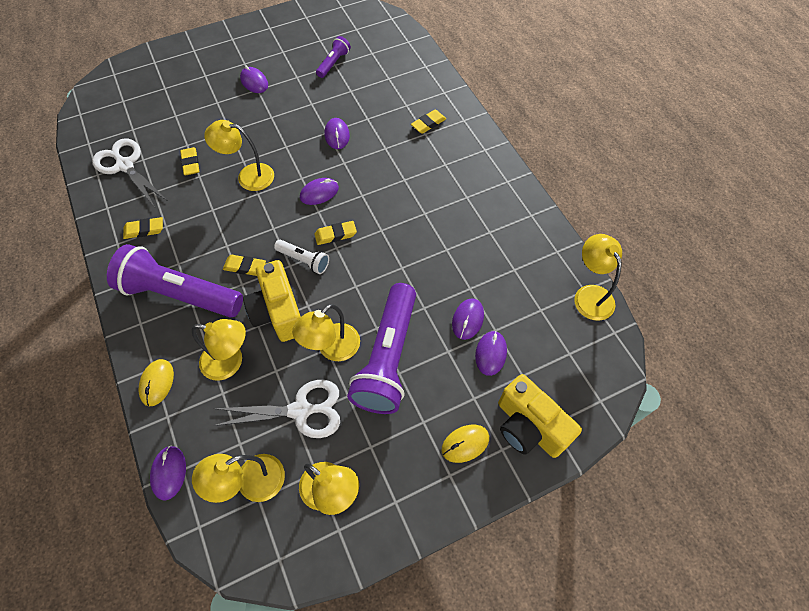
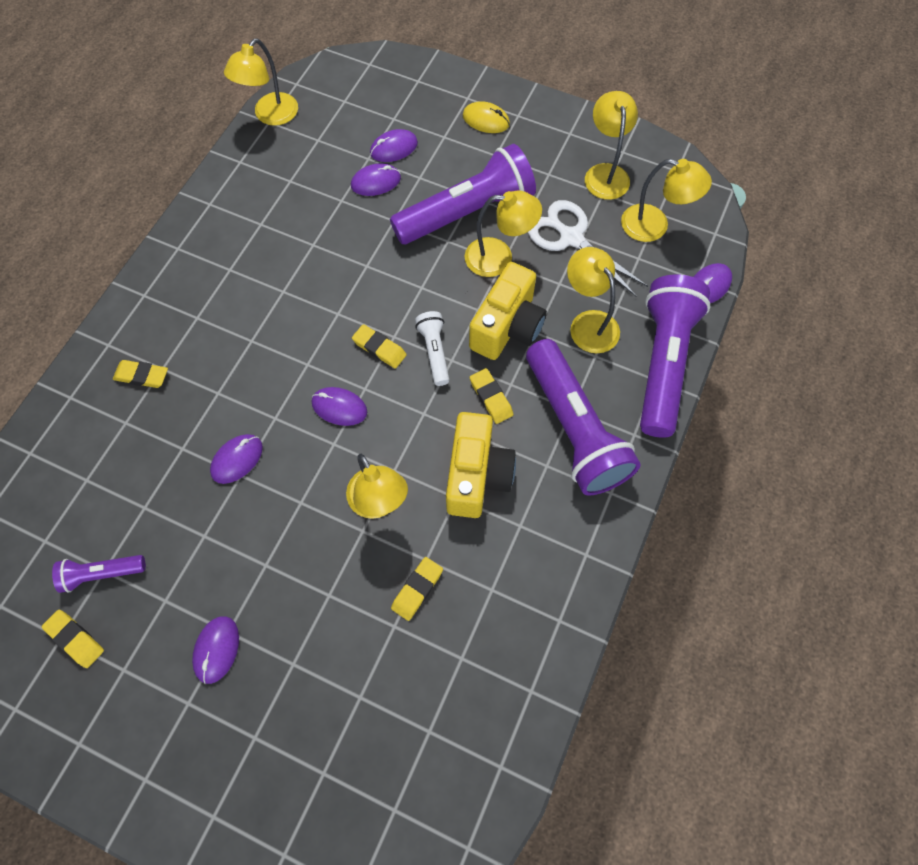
camera: 130 degrees left, 5 degrees up
white scissors [92,138,168,207] -> none
yellow eraser [123,217,163,239] -> yellow eraser moved to [42,610,104,668]
yellow mouse [138,359,174,406] -> purple flashlight [640,275,711,438]
yellow camera [498,374,582,458] -> yellow camera moved to [446,412,516,518]

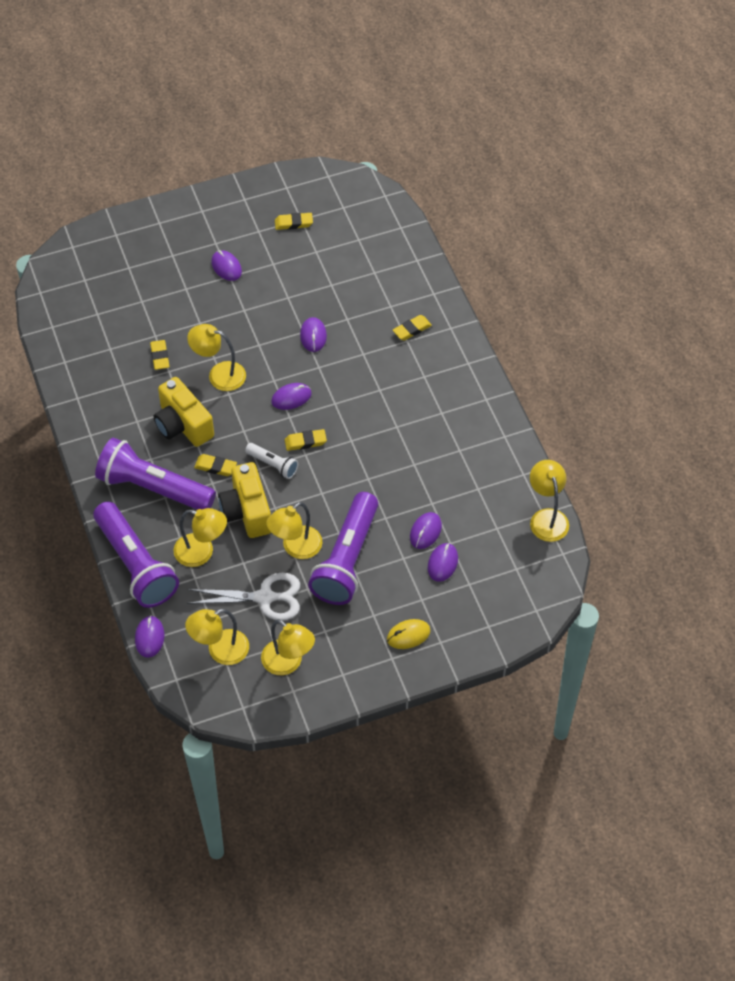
camera: 135 degrees right, 10 degrees down
purple flashlight [52,555,146,593] -> none

